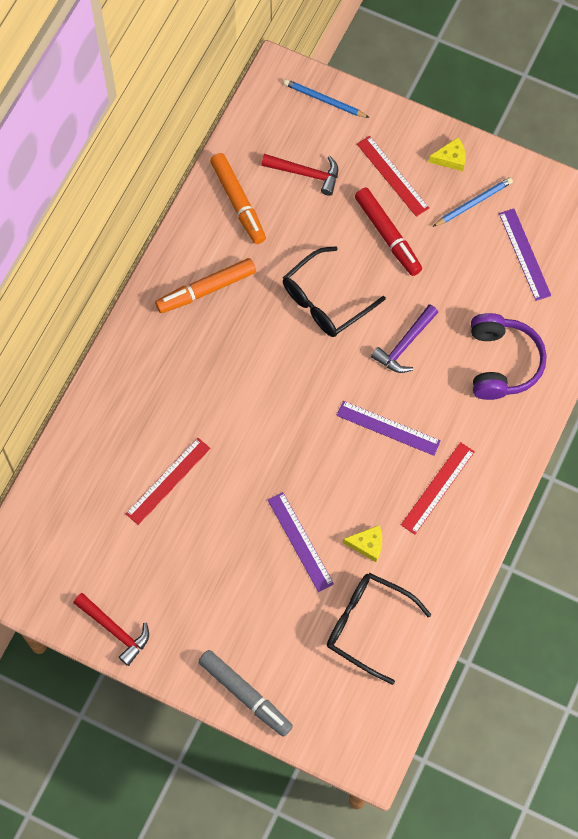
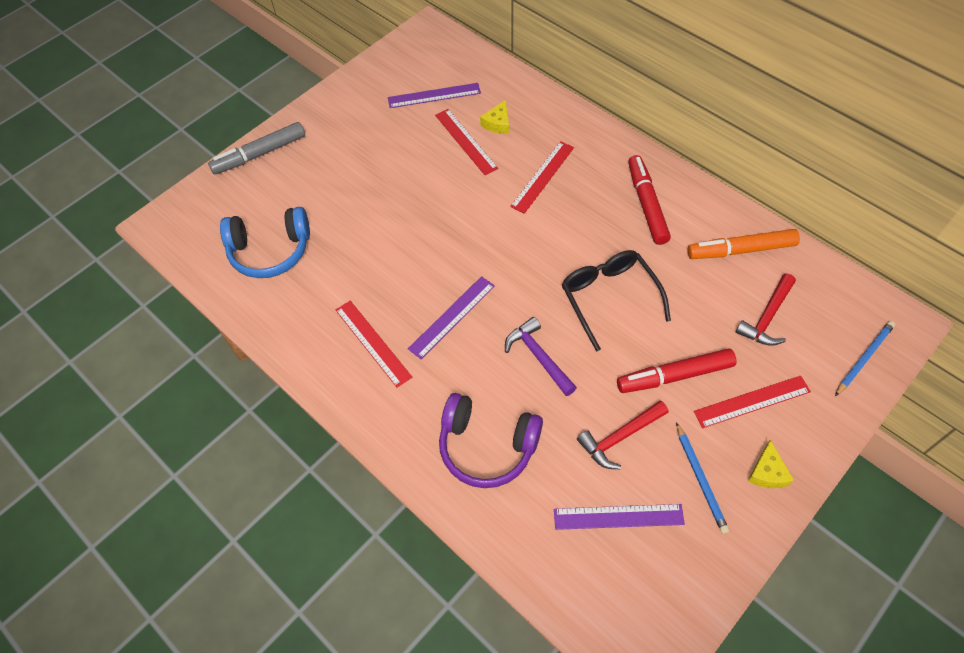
camera: 110 degrees right, 10 degrees down
red hammer [73,593,149,666] -> red hammer moved to [577,400,669,469]
orange marker [155,258,256,313] -> red marker [628,155,671,245]
purple ruler [268,492,334,592] -> purple ruler moved to [388,83,481,108]
black glasses [327,573,431,685] -> blue headphones [220,207,310,278]
yellow cheese [343,525,382,562] -> yellow cheese moved to [480,100,509,134]
none -> red ruler [510,141,574,214]

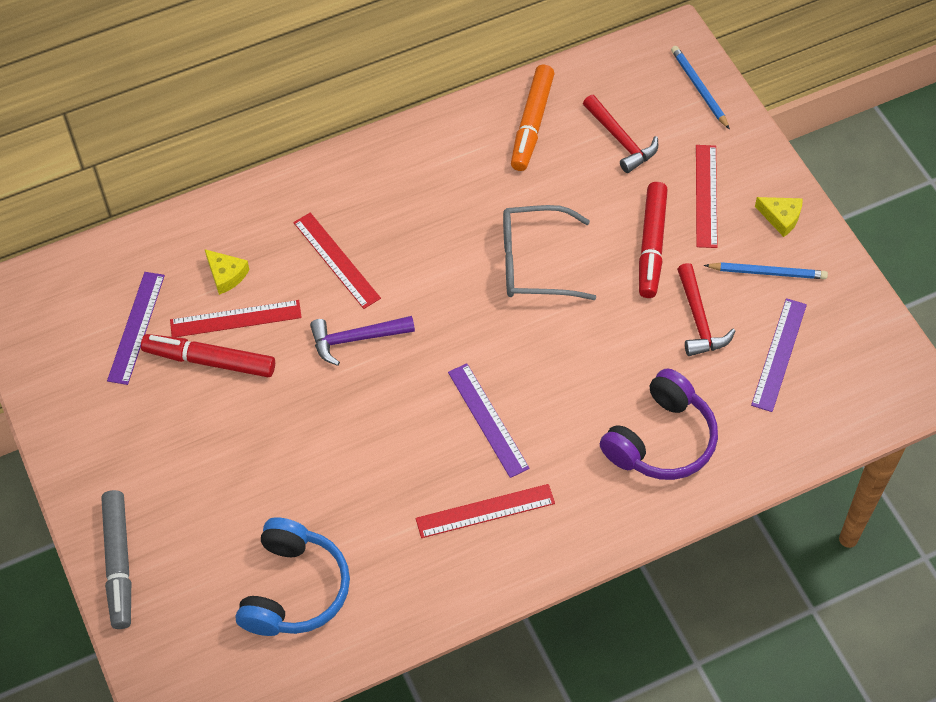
camera: 70 degrees left, 0 degrees up
purple hammer [505,317,577,396] -> purple hammer moved to [310,316,415,366]
black glasses [561,250,671,351] -> grey glasses [503,205,596,300]
red marker [628,155,671,245] -> red marker moved to [141,334,275,377]

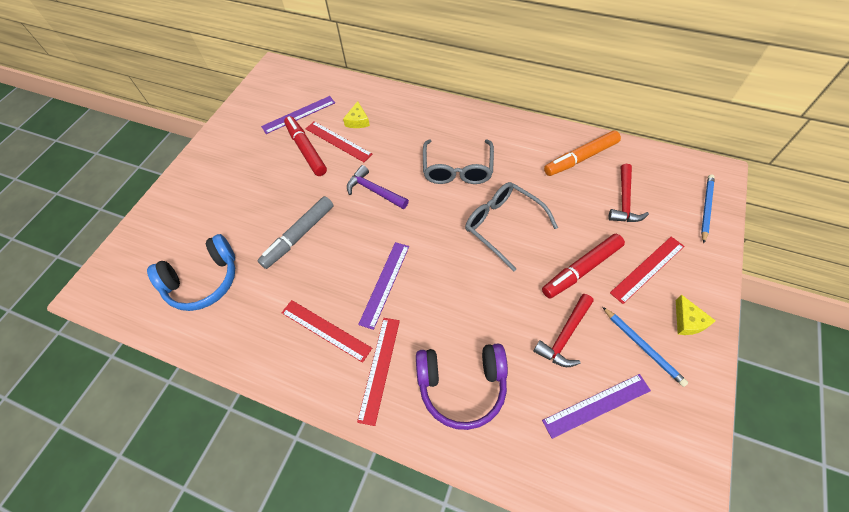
camera: 50 degrees right, 0 degrees up
grey marker [101,490,131,629] -> grey marker moved to [258,196,334,269]
red ruler [293,212,381,309] -> red ruler moved to [357,318,400,426]
none -> grey glasses [423,139,494,184]

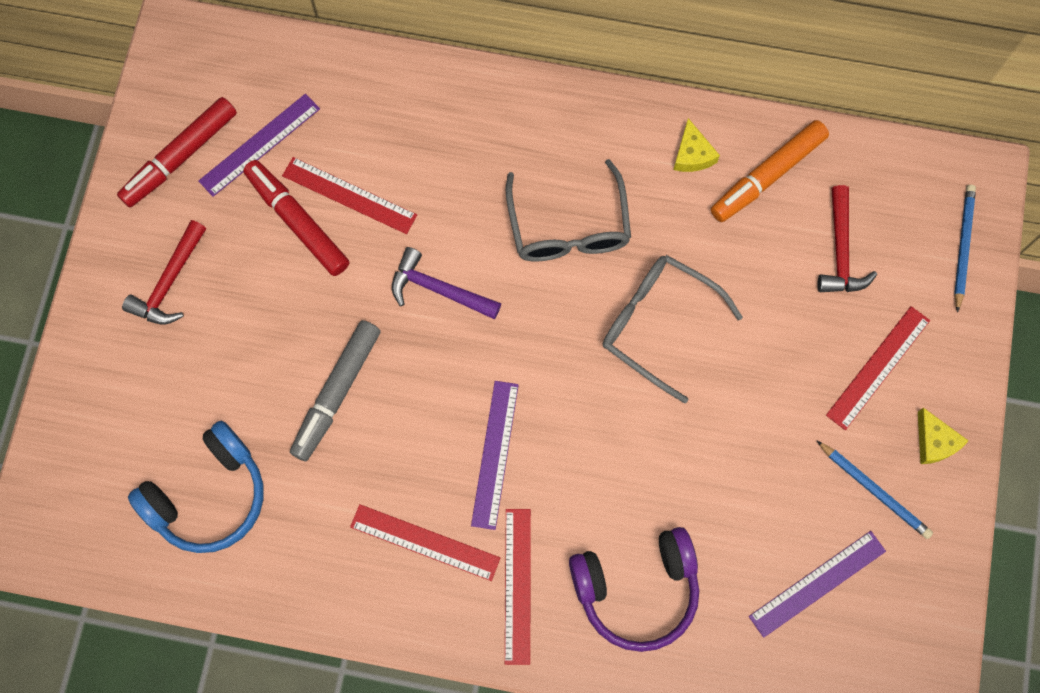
camera: 15 degrees left, 15 degrees up
yellow cheese [343,101,370,128] -> yellow cheese moved to [673,118,720,172]
red hammer [533,294,594,367] -> red hammer moved to [122,220,206,325]
red marker [542,234,625,298] -> red marker moved to [117,97,237,207]

